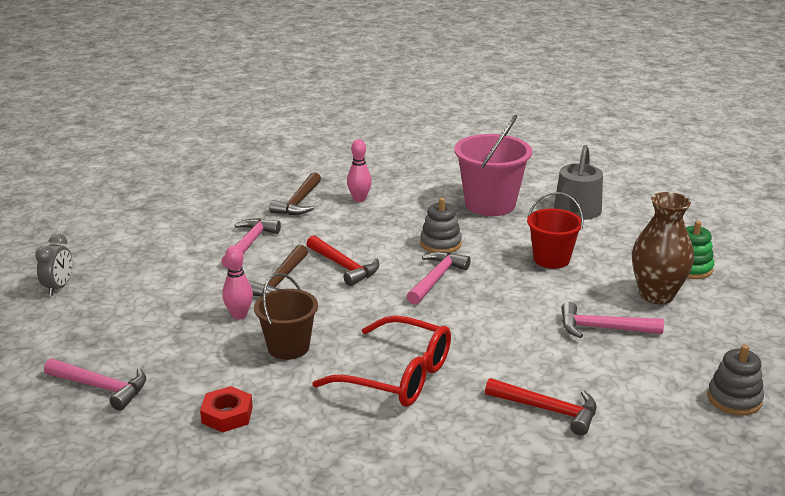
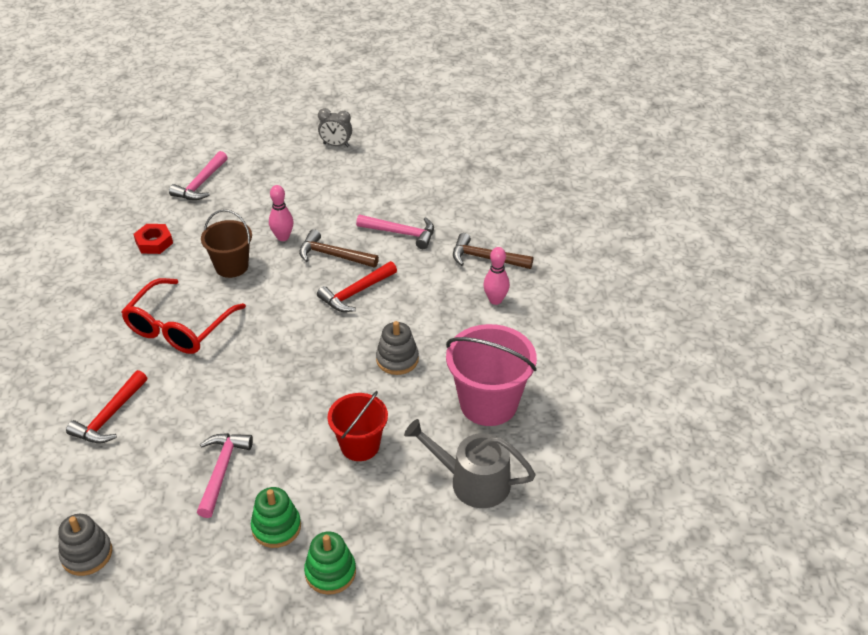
camera: 90 degrees right, 15 degrees up
pink hammer [407,251,471,305] -> none
brown vase [632,192,694,304] -> green stacking toy [251,487,301,548]

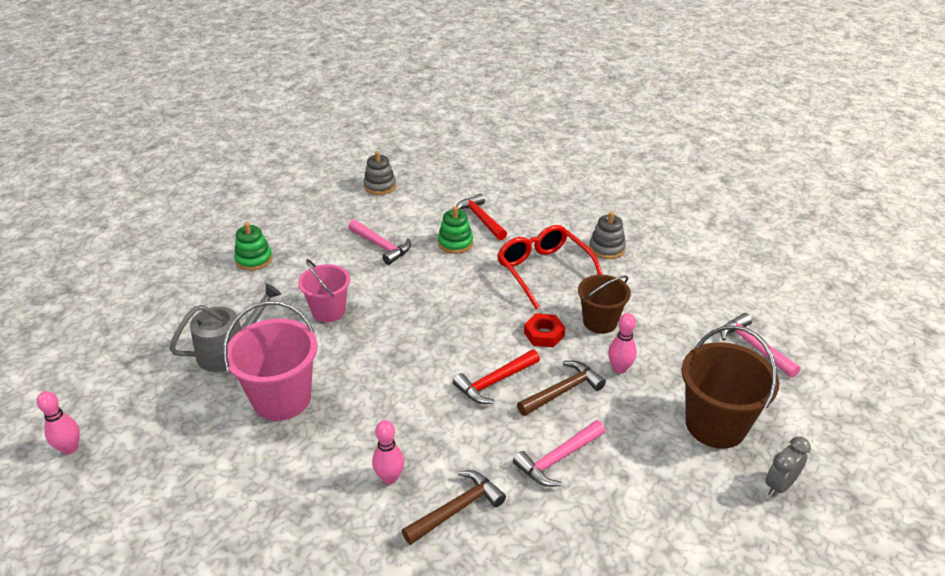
camera: 125 degrees right, 5 degrees down
red nut [133,224,173,254] -> red nut moved to [524,313,565,347]
green stacking toy [251,487,301,548] -> green stacking toy moved to [438,206,473,254]
red hammer [317,261,397,312] -> red hammer turned 120 degrees counterclockwise [453,349,540,404]
red bucket [328,391,388,461] -> pink bucket [298,259,350,322]
grey stacking toy [376,321,419,375] -> grey stacking toy moved to [589,211,626,259]
none -> pink bowling pin [37,391,80,455]
none -> brown bucket [682,325,779,449]

